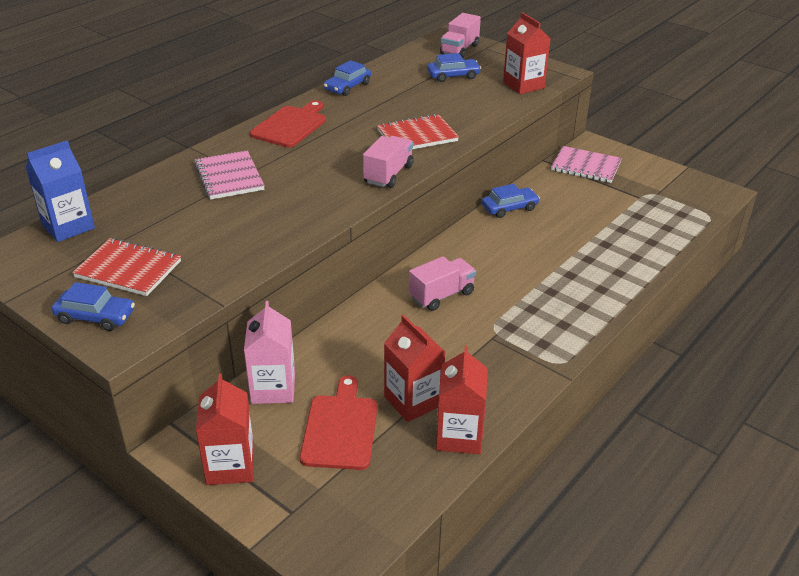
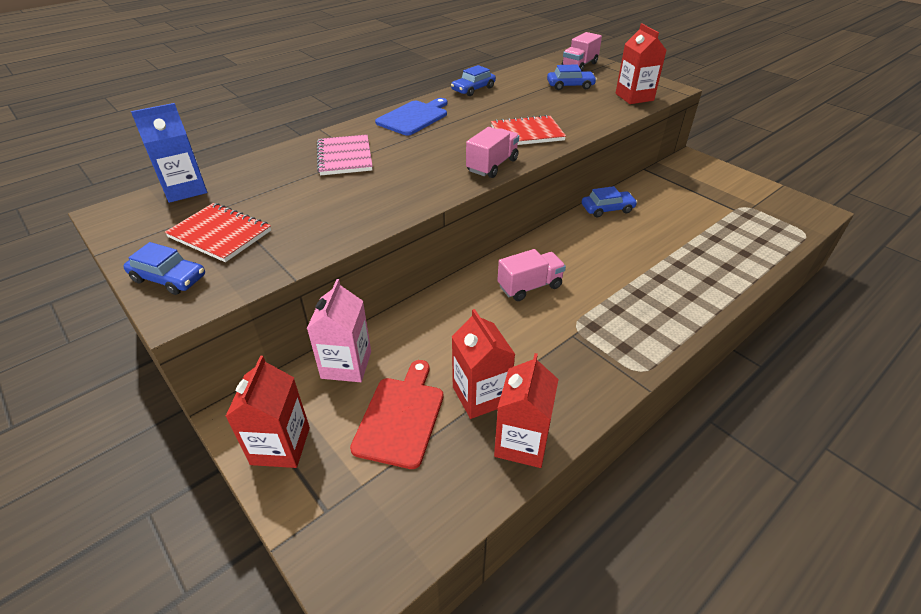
camera: 10 degrees right, 5 degrees up
red cutting board [250,100,326,148] -> blue cutting board [375,98,447,135]
pink notebook [551,146,622,183] -> none

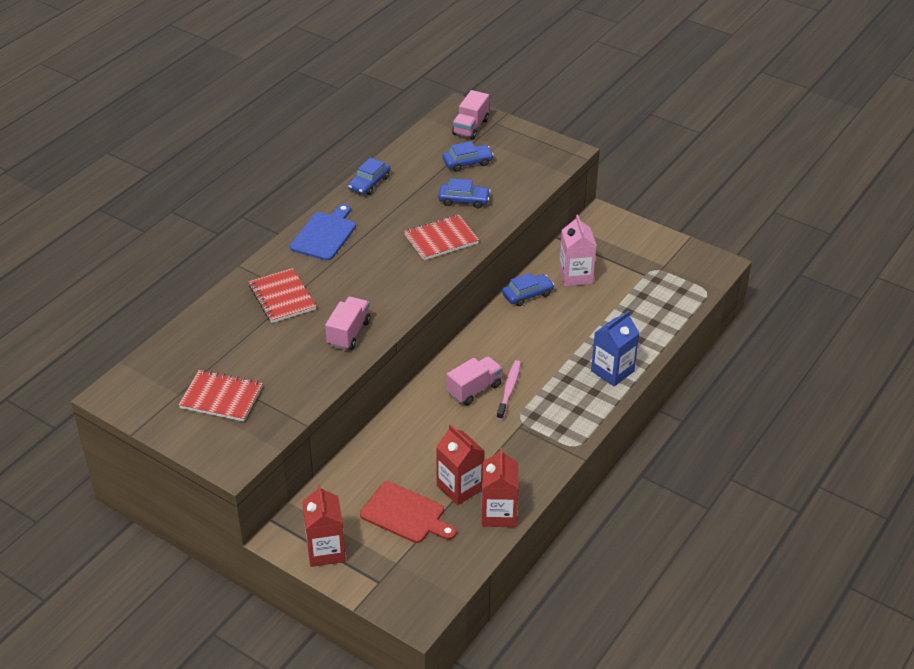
camera: 15 degrees left, 0 degrees up
blue car [123,242,205,295] -> blue car moved to [438,178,491,208]
blue carton [131,103,207,203] -> blue carton moved to [591,311,639,386]
pink carton [307,279,371,382] -> pink carton moved to [559,215,597,286]
pink notebook [317,135,373,175] -> red notebook [249,268,316,323]
red cutting board [350,360,444,469] -> red cutting board turned 120 degrees clockwise [360,481,456,543]
pink truck [466,127,519,178] -> pink truck moved to [325,297,371,350]
red carton [615,24,667,104] -> none
none -> pink toothbrush [497,360,521,420]

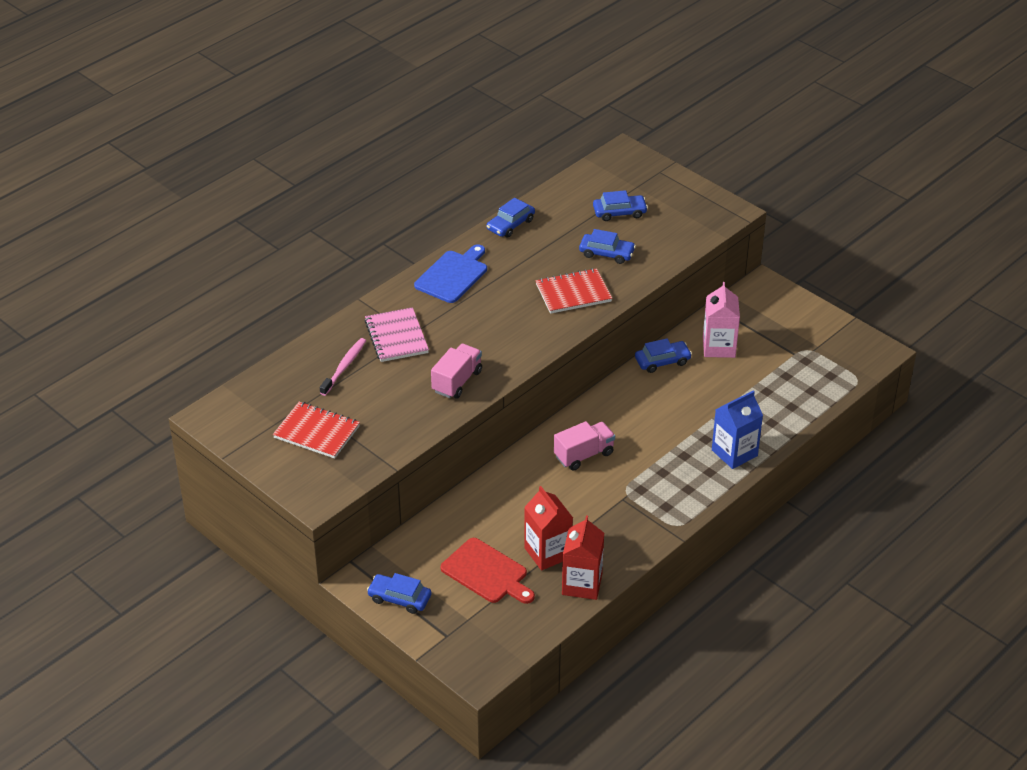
camera: 10 degrees right, 0 degrees up
red notebook [249,268,316,323] -> pink notebook [364,307,429,362]
red carton [302,484,346,567] -> blue car [367,573,432,614]
pink truck [452,90,489,139] -> none
pink toothbrush [497,360,521,420] -> pink toothbrush moved to [320,338,366,396]

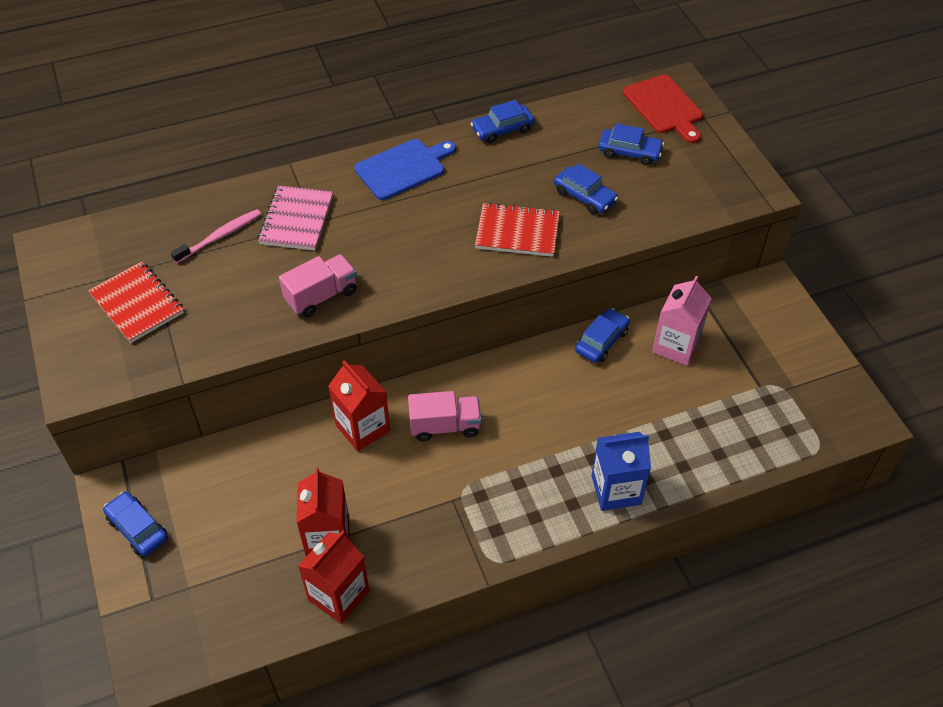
camera: 25 degrees right, 10 degrees up
red cutting board [441,538,535,604] -> red cutting board moved to [623,74,703,143]
blue car [635,338,692,373] -> blue car turned 60 degrees counterclockwise [575,308,630,363]
none -> red carton [328,360,390,451]

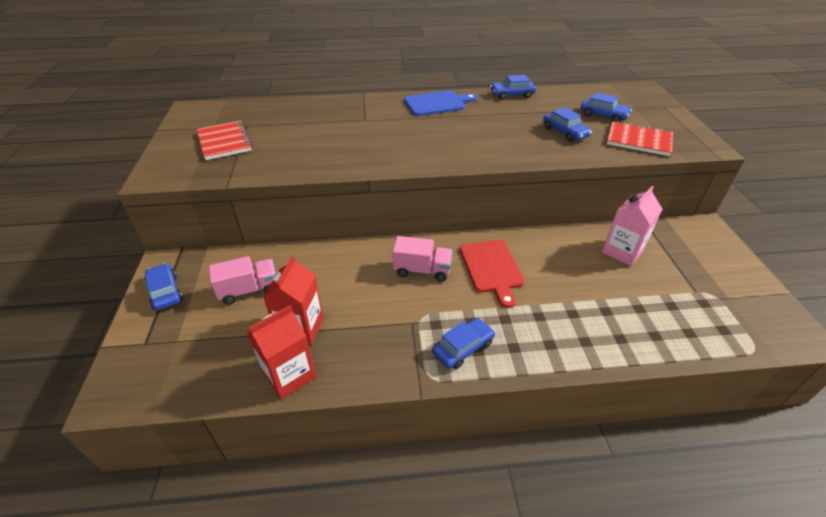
camera: 15 degrees right, 10 degrees down
pink toothbrush [171,209,261,263] -> none
pink notebook [258,185,333,251] -> none
pink truck [279,254,357,317] -> pink truck moved to [209,256,276,305]
red carton [328,360,390,451] -> none
red notebook [475,202,560,257] -> red notebook moved to [607,121,673,156]
blue car [575,308,630,363] -> blue car moved to [432,318,495,369]
blue carton [591,432,651,511] -> none
red cutting board [623,74,703,143] -> red cutting board moved to [460,240,525,308]

